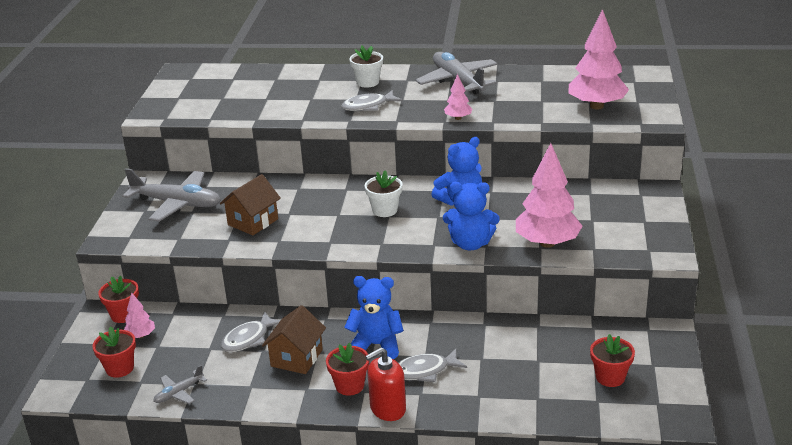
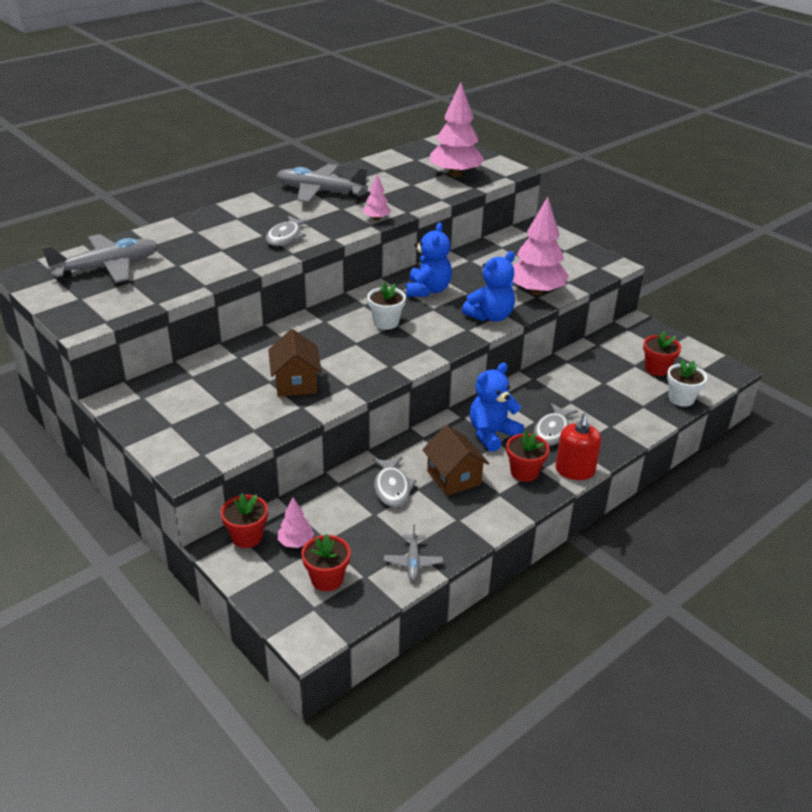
camera: 50 degrees left, 5 degrees up
grey plane [122,168,221,222] -> grey plane moved to [42,234,159,283]
white flower pot [349,46,383,88] -> white flower pot moved to [667,359,707,407]

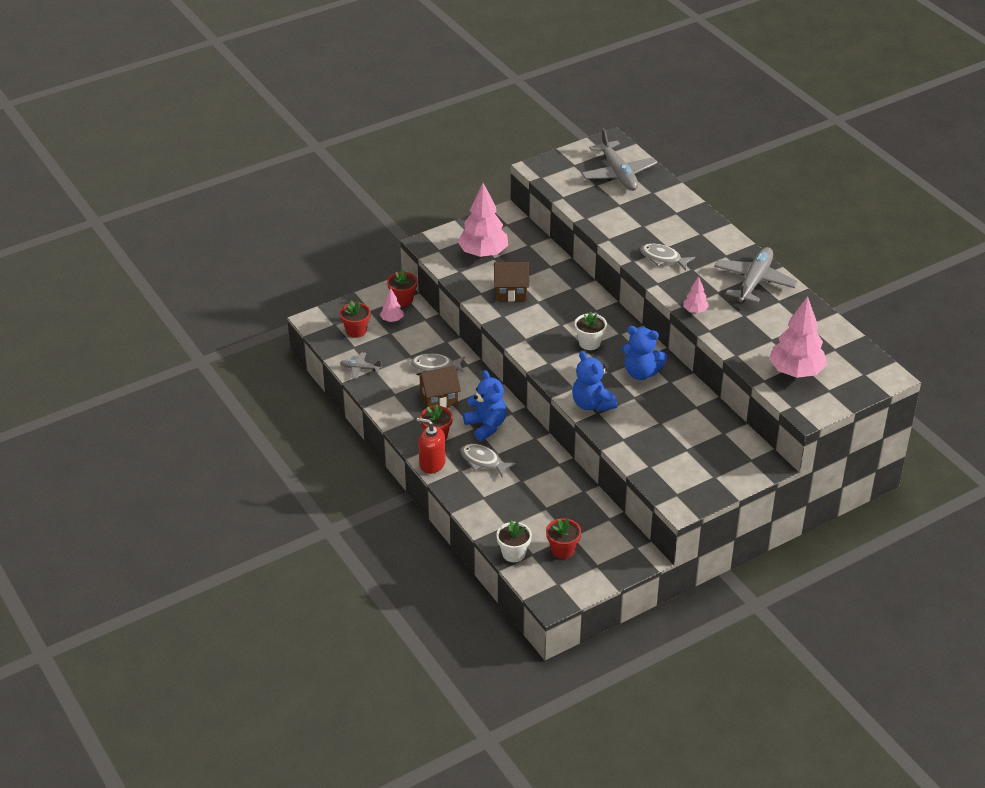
camera: 100 degrees right, 5 degrees up
pink tree [512,197,569,296] -> pink tree moved to [458,183,508,257]

